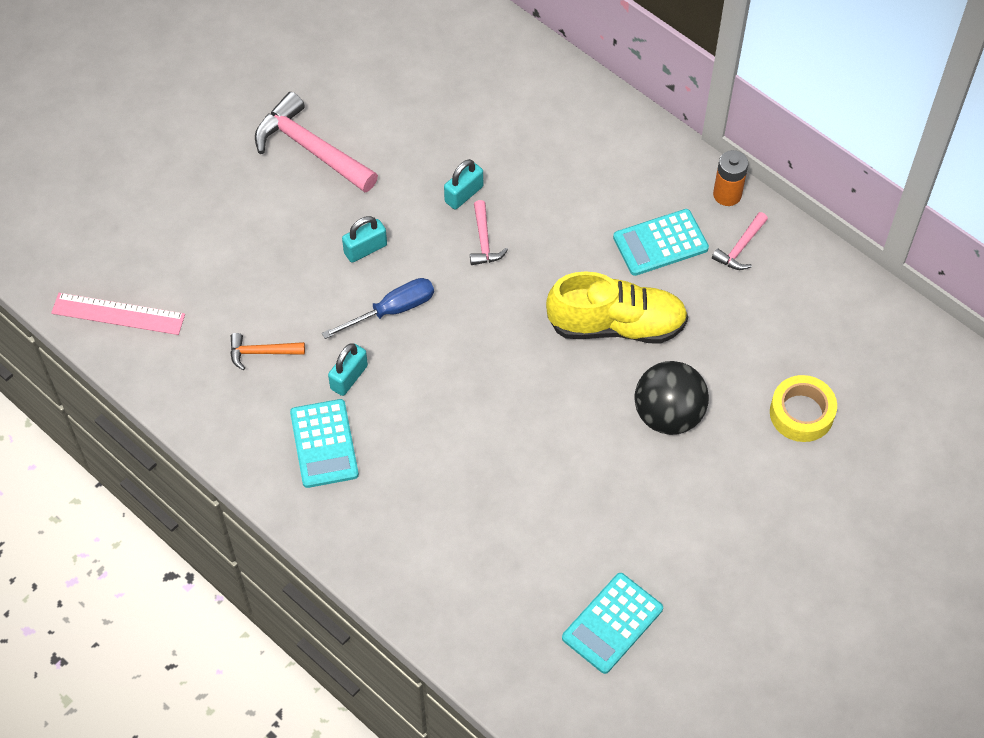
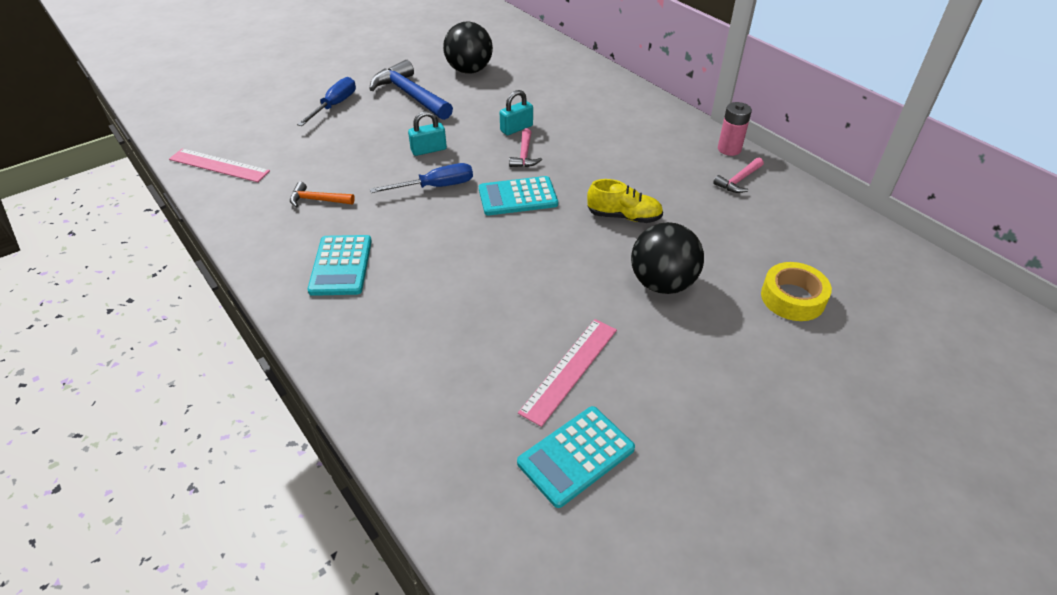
camera: 10 degrees right, 15 degrees down
pink hammer [255,92,378,192] -> blue hammer [369,60,453,120]
turquoise padlock [328,343,368,396] -> none
yellow shoe [546,271,688,344] -> yellow shoe [587,179,663,223], size x0.61
turquoise calculator [613,209,709,276] -> turquoise calculator moved to [479,176,558,215]
orange battery [713,150,748,206] -> pink battery [718,102,752,156]
none -> blue screwdriver [297,77,356,126]
none -> black ball [443,22,493,74]
none -> pink ruler [518,319,617,427]

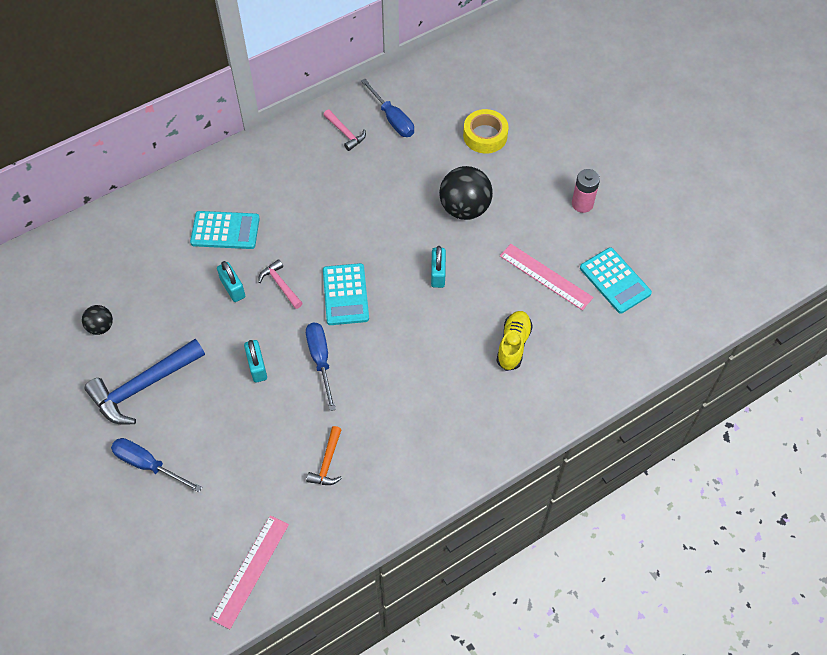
camera: 85 degrees left, 15 degrees up
turquoise calculator [307,235,372,296] -> turquoise calculator moved to [190,211,260,249]
black ball [443,22,493,74] -> black ball [82,305,113,335], size x0.53
pink hammer [509,128,542,167] -> pink hammer turned 135 degrees counterclockwise [258,259,303,309]
yellow shoe [587,179,663,223] -> yellow shoe moved to [496,311,533,371]
pink battery [718,102,752,156] -> pink battery moved to [572,169,600,213]
none -> blue screwdriver [361,79,414,137]
none -> turquoise padlock [431,246,446,288]

